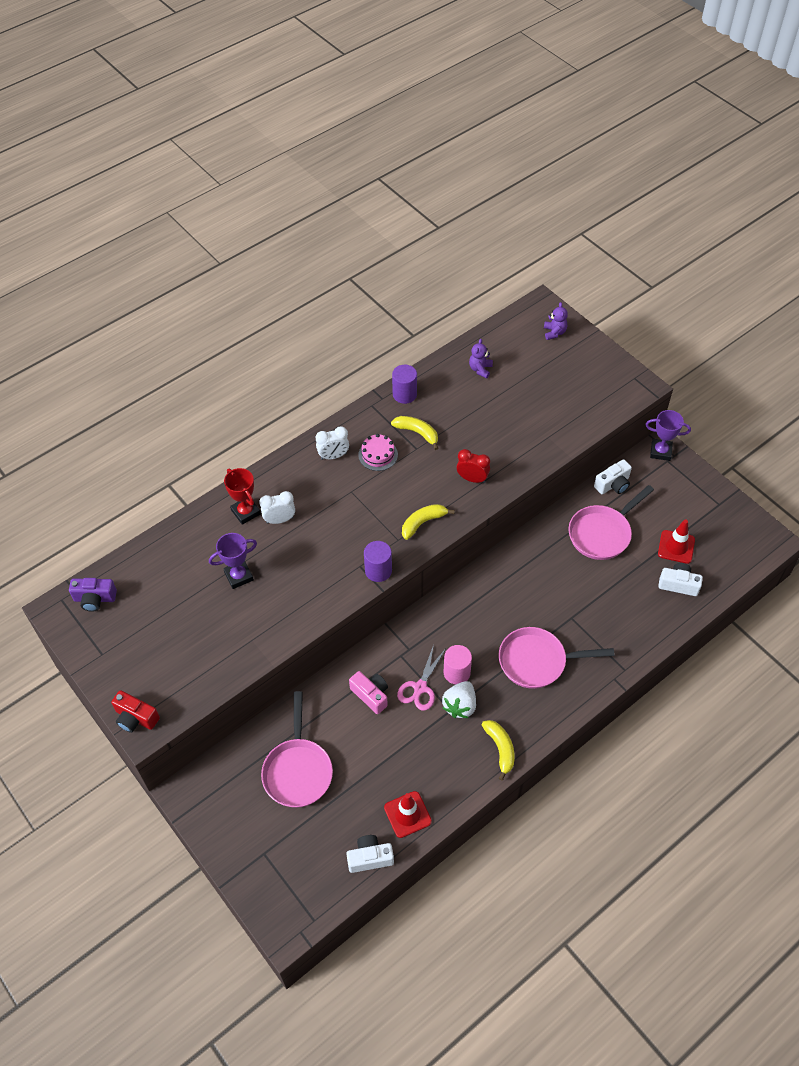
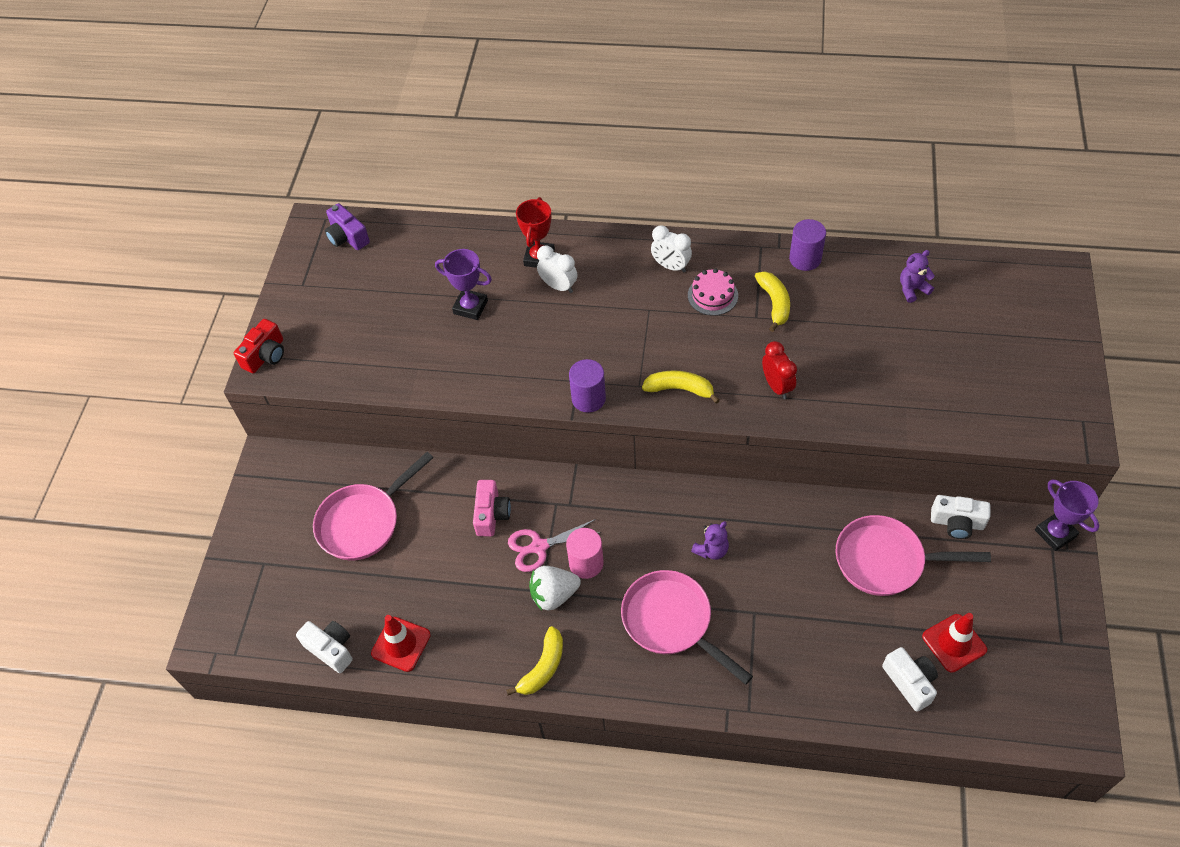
camera: 50 degrees right, 0 degrees up
red camera [111,690,160,733] -> red camera turned 135 degrees counterclockwise [234,319,284,373]
purple teddy bear [544,302,568,340] -> purple teddy bear moved to [691,521,729,560]

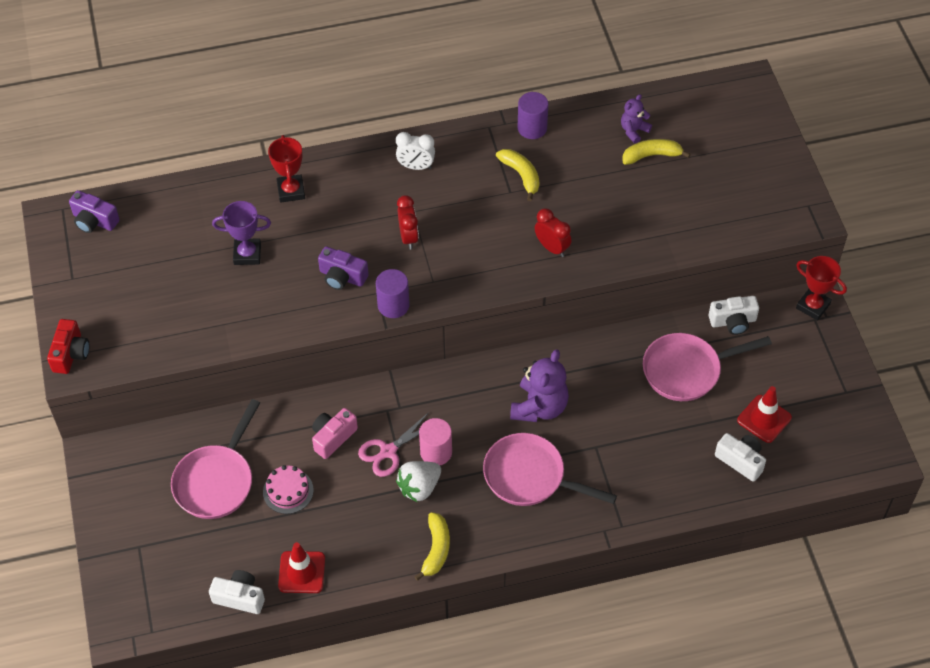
camera: 25 degrees left, 0 degrees up
pink camera [473,480,511,536] -> pink camera turned 120 degrees counterclockwise [312,408,358,459]
white clock [537,246,577,293] -> none
yellow banana [642,370,720,404] -> yellow banana moved to [622,139,691,165]
pink cake [688,268,738,316] -> pink cake moved to [263,465,314,514]
purple teddy bear [691,521,729,560] -> purple teddy bear [510,349,569,422], size x1.81
purple trophy [1035,479,1099,551] -> red trophy [796,256,847,321]
none -> purple camera [318,246,369,290]
none -> red clock [397,195,419,249]

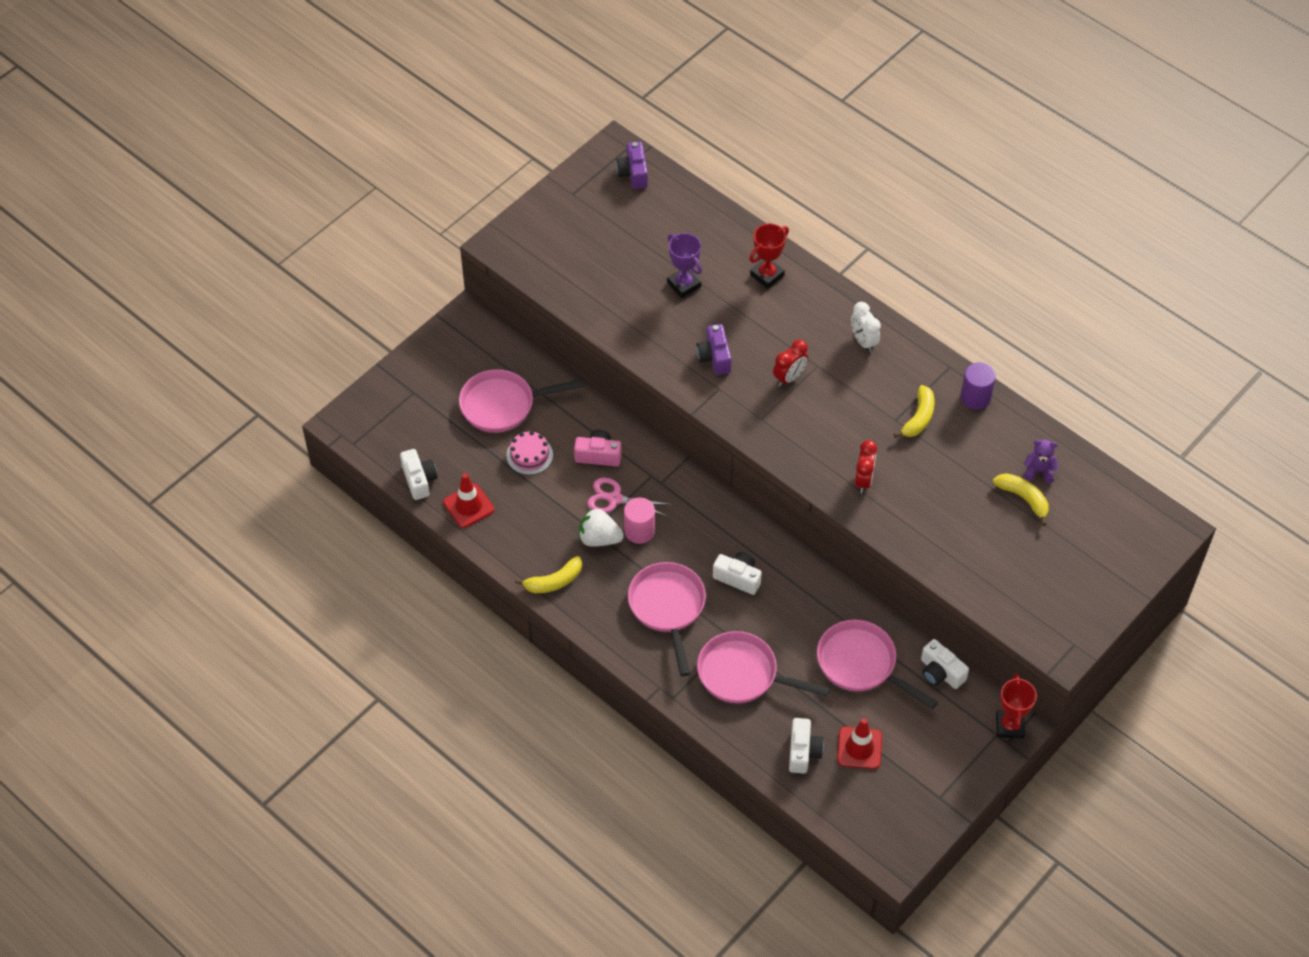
camera: 55 degrees right, 0 degrees up
red camera [47,319,90,374] -> none
purple cylinder [376,269,410,318] -> none
purple teddy bear [510,349,569,422] -> white camera [713,552,762,595]
none -> pink pan [697,631,830,703]

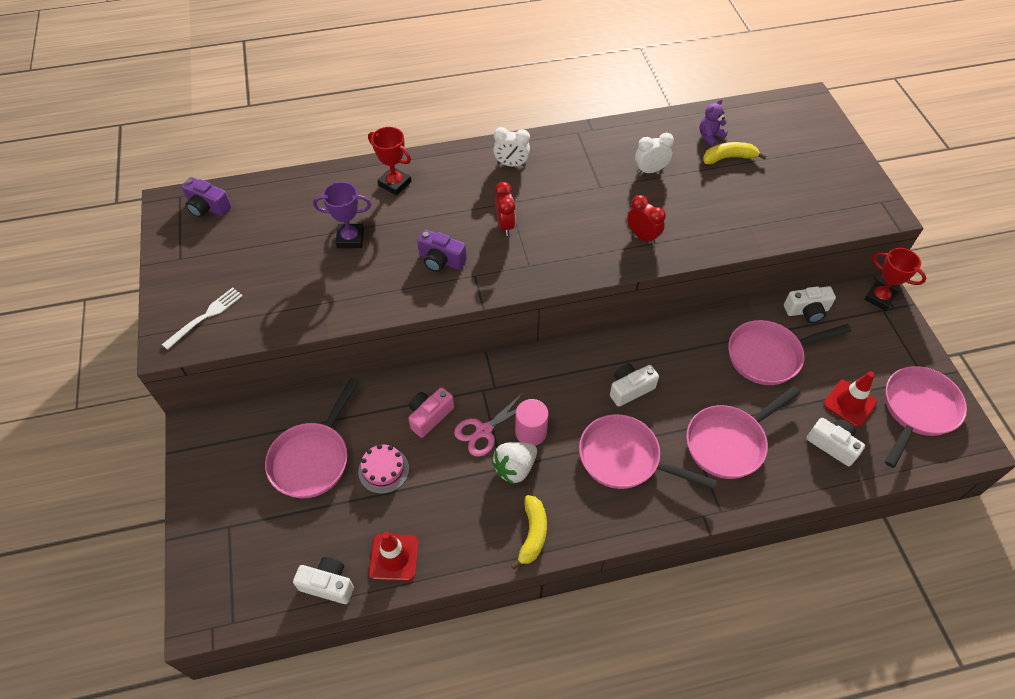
camera: 55 degrees left, 0 degrees up
red trophy [749,223,789,289] -> red trophy turned 45 degrees counterclockwise [368,127,412,196]
yellow banana [894,385,935,438] -> none
purple cylinder [961,362,996,410] -> none
none -> white fork [162,287,243,350]
none -> white clock [635,133,674,174]
none -> pink pan [885,366,967,468]

